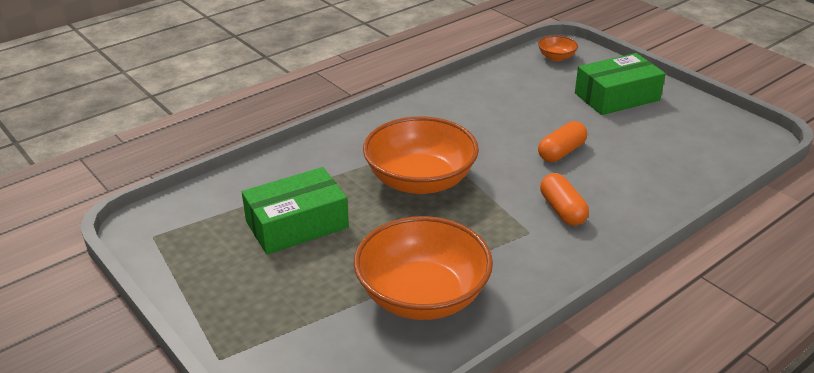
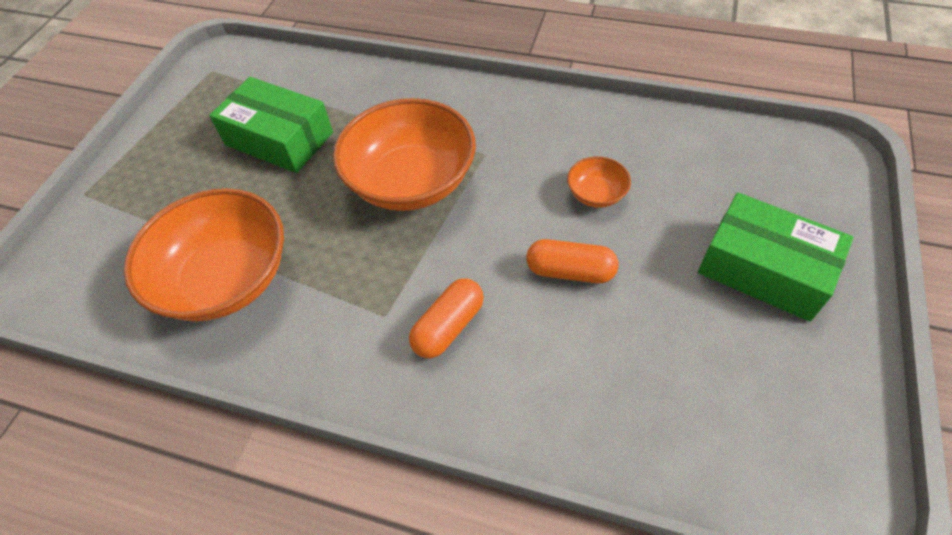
camera: 60 degrees right, 20 degrees up
orange bowl [538,36,578,61] -> orange bowl moved to [567,156,631,208]

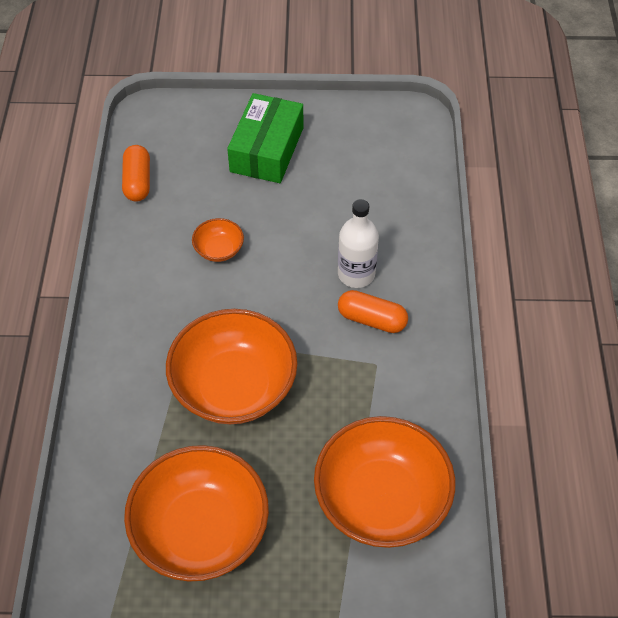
camera: 110 degrees left, 0 degrees up
green box [209,77,333,173] -> orange bowl [124,445,269,582]
orange capsule [526,239,618,283] -> orange capsule moved to [122,145,150,202]
none -> white bottle [338,199,379,288]

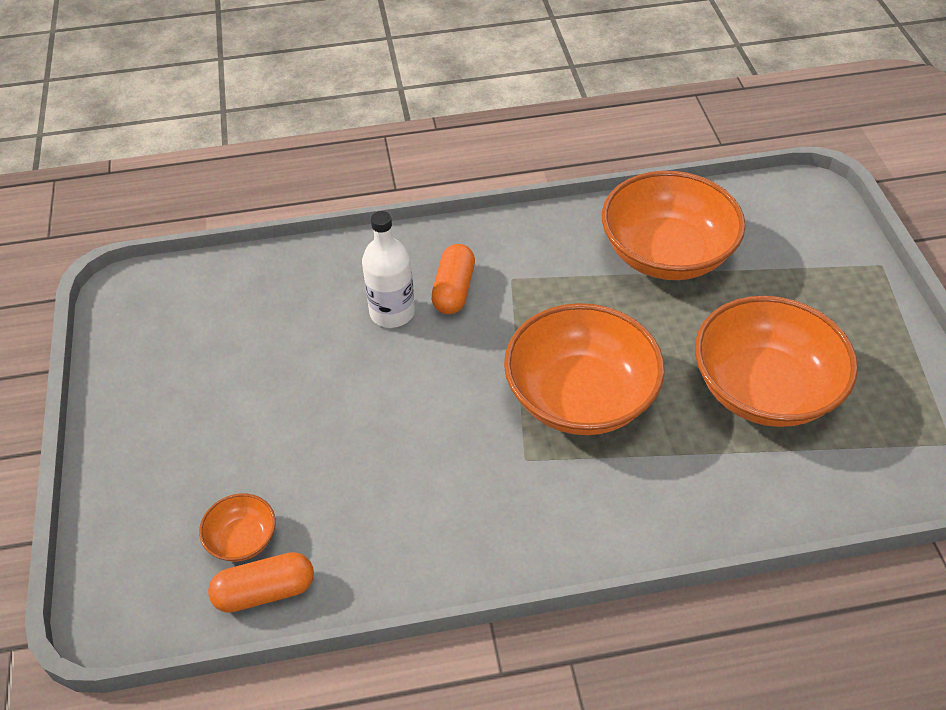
camera: 100 degrees left, 5 degrees down
orange bowl [192,218,244,262] -> orange bowl moved to [199,493,276,562]
green box [227,93,303,183] -> none

